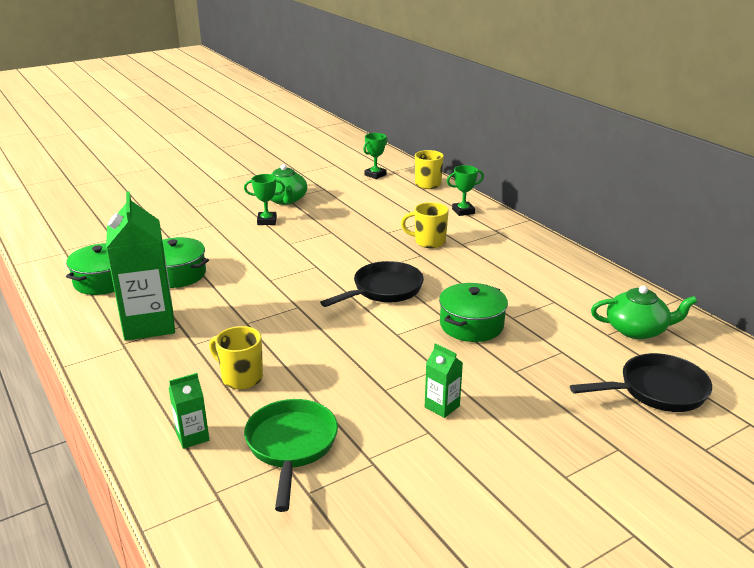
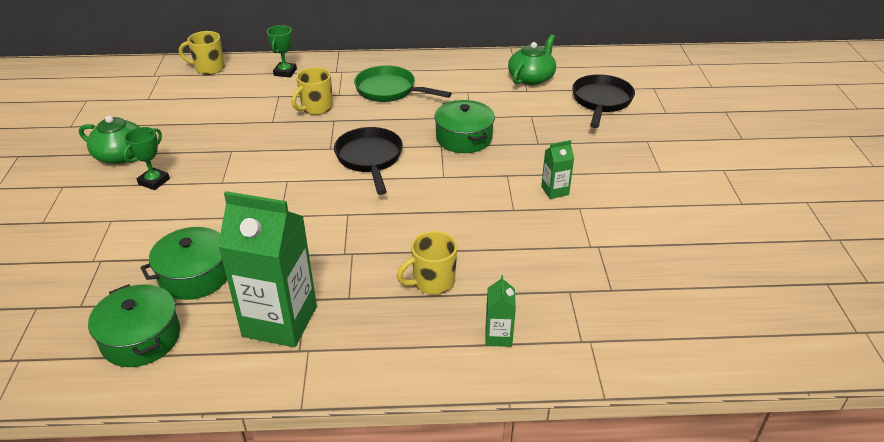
camera: 60 degrees left, 10 degrees up
green pan [244,399,338,512] -> green pan moved to [354,65,452,102]
green trophy [363,133,387,179] -> none

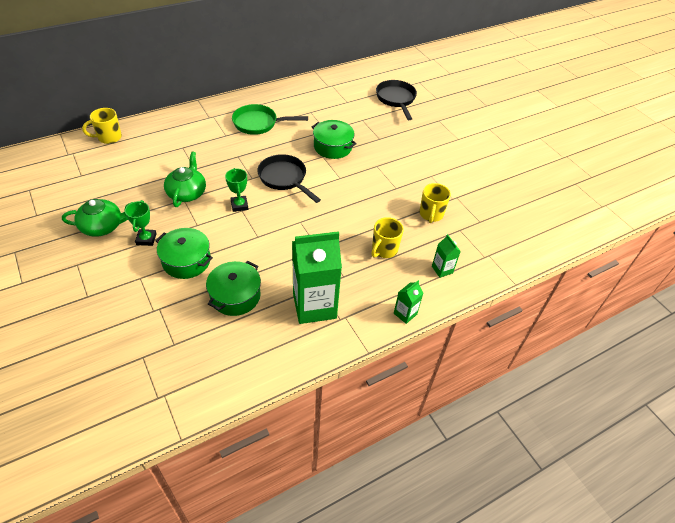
camera: 30 degrees left, 10 degrees up
green pot [88,284,180,367] -> green pot moved to [155,228,213,279]
green trophy [267,25,297,78] -> green trophy moved to [225,168,248,212]
yellow mug [292,67,333,115] -> yellow mug moved to [419,183,451,223]
green teapot [508,34,556,85] -> green teapot moved to [164,151,206,207]
green carton [541,140,574,199] -> green carton moved to [394,280,423,324]

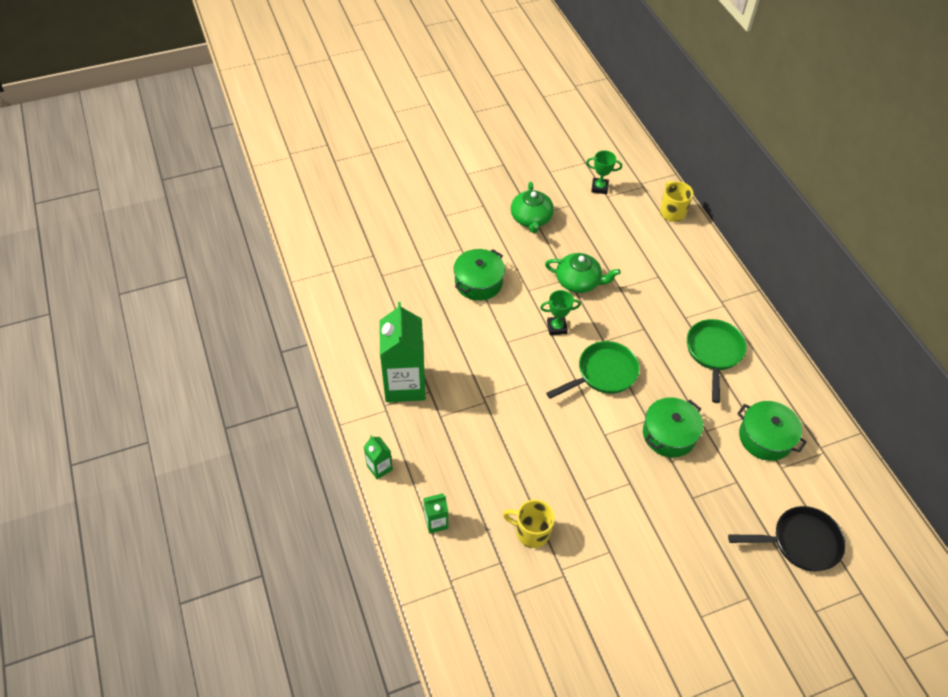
camera: 100 degrees right, 5 degrees up
green trophy [125,200,157,246] -> green trophy moved to [586,150,622,194]
green pot [206,261,261,316] -> green pot moved to [737,401,807,461]
black pan [257,154,321,203] -> green pan [546,341,640,399]
yellow mug [371,217,404,258] -> none

